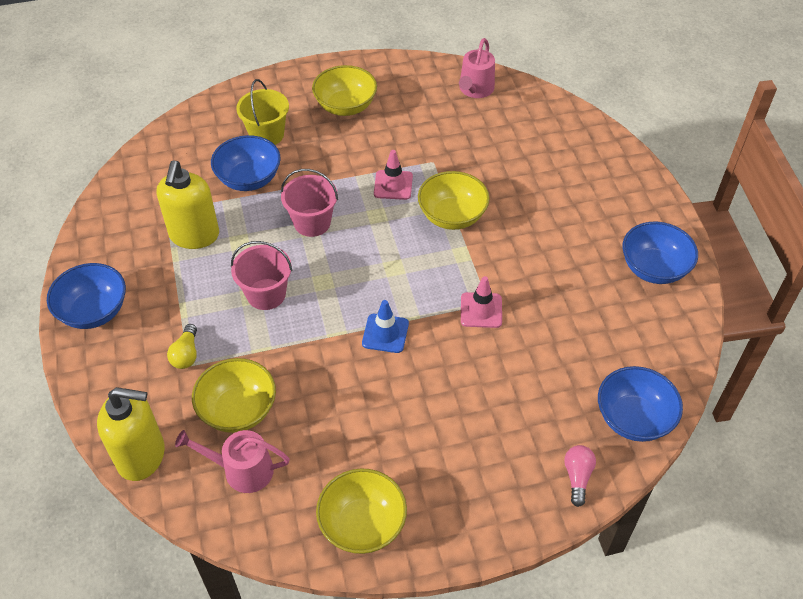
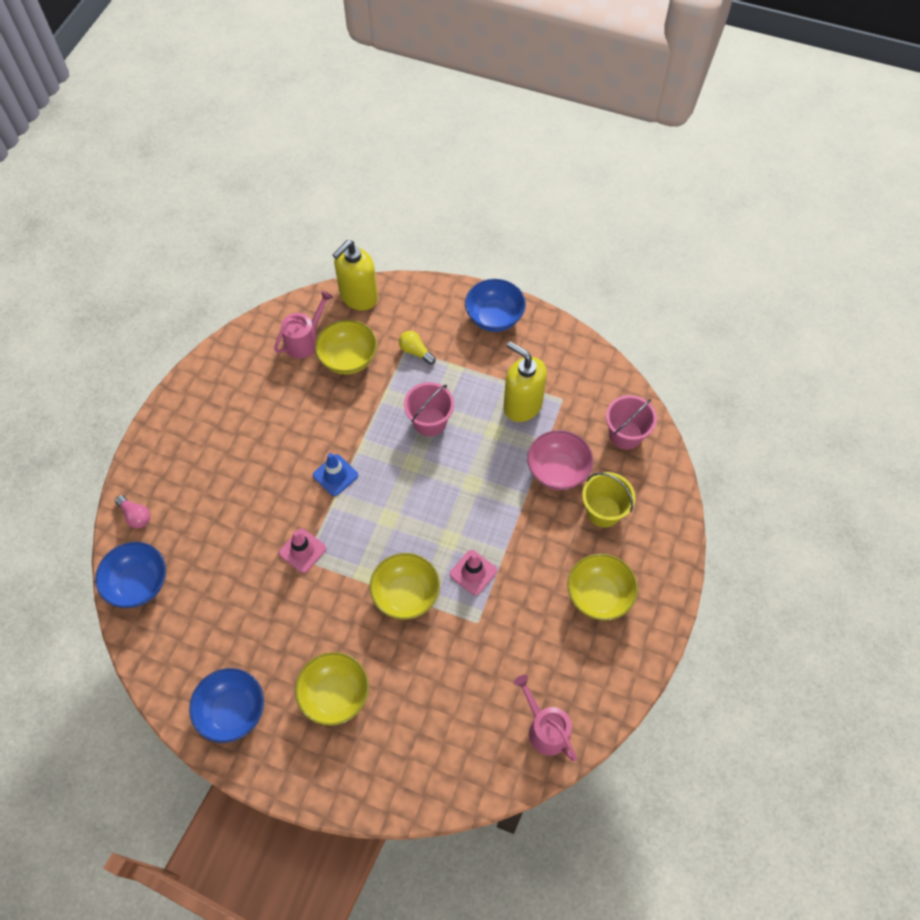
camera: 125 degrees right, 10 degrees up
blue bowl [211,135,281,191] -> pink bowl [527,430,593,490]
pink bucket [281,169,338,237] -> pink bucket moved to [606,395,657,450]
yellow bowl [316,468,407,554] -> yellow bowl moved to [295,652,369,726]

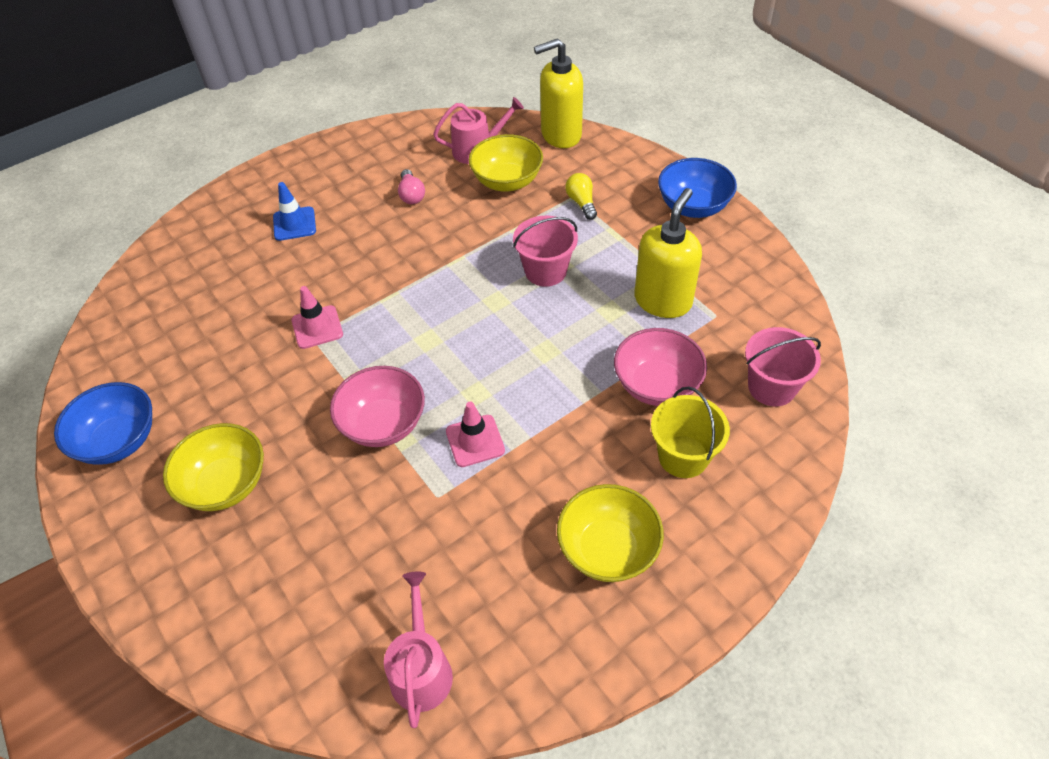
camera: 35 degrees right, 10 degrees down
blue bowl [95,542,166,608] -> none
pink light bulb [115,495,150,528] -> pink light bulb moved to [398,169,425,204]
blue traffic cone [313,453,358,496] -> blue traffic cone moved to [273,182,316,241]
yellow bowl [370,553,440,620] -> pink bowl [330,366,425,447]
yellow soap dispenser [504,341,547,422] -> yellow soap dispenser turned 45 degrees clockwise [635,188,702,318]

